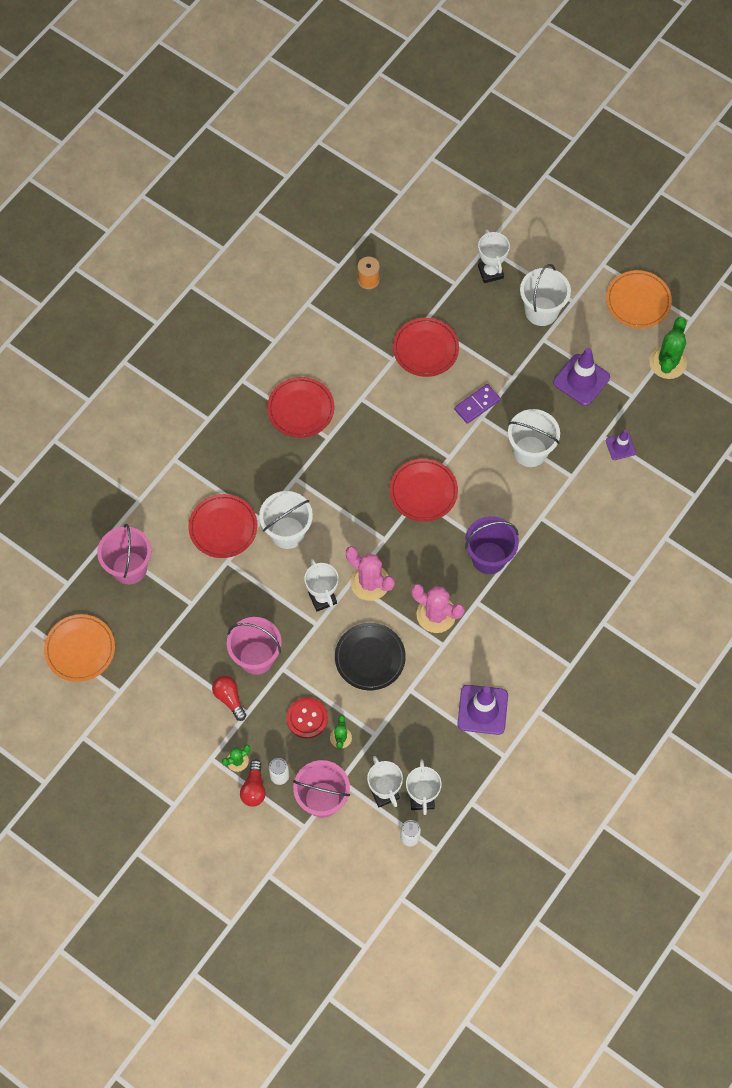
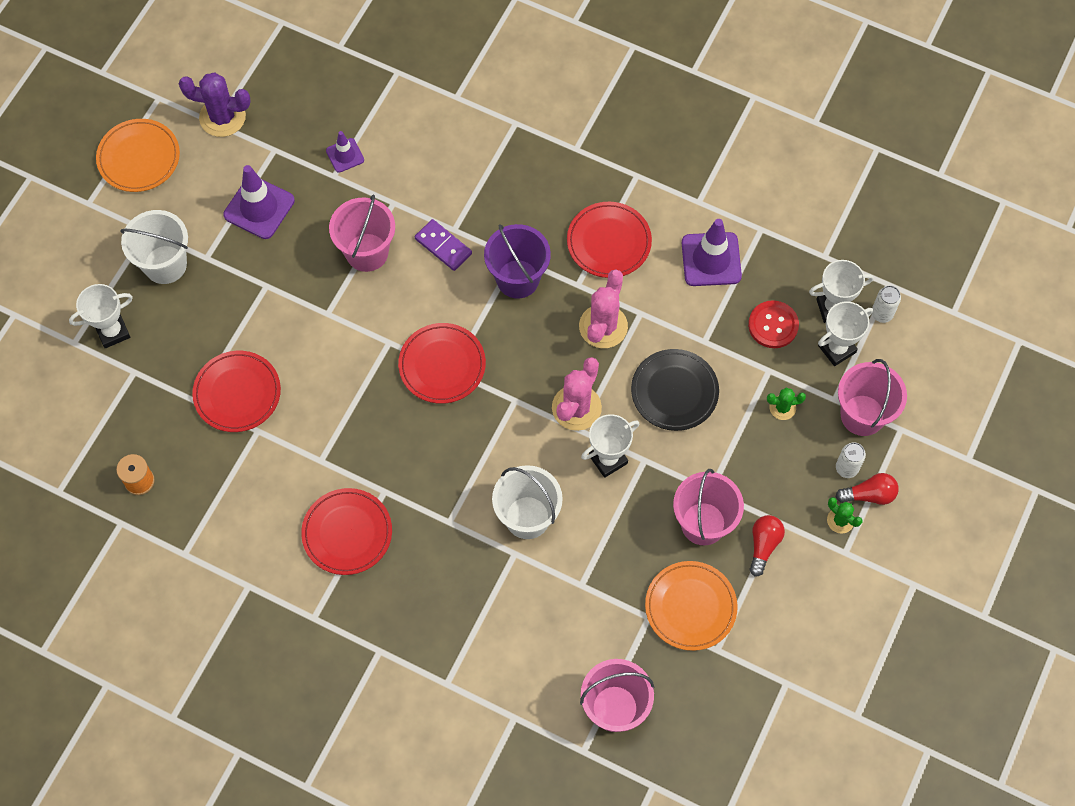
camera: 100 degrees left, 0 degrees up
orange plate [44,614,115,682] -> orange plate moved to [645,561,737,651]
red plate [188,494,257,558] -> red plate moved to [567,202,652,278]
red light bulb [212,676,246,721] -> red light bulb turned 150 degrees clockwise [750,515,785,577]
red button [286,697,328,738] -> red button moved to [748,300,799,348]
purple domino [454,384,501,424] -> purple domino moved to [415,219,472,271]
white bucket [508,409,560,467] -> pink bucket [329,195,395,272]
green cactus [649,317,687,379] -> purple cactus [179,73,251,137]

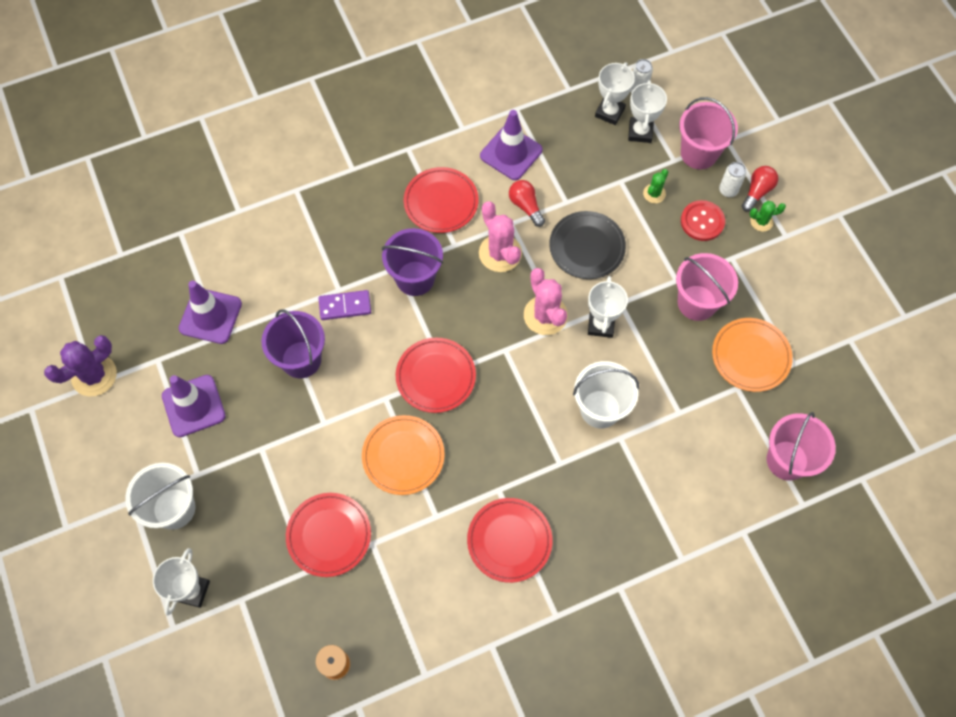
camera: 50 degrees left, 0 degrees up
orange plate [96,119,180,192] -> orange plate moved to [362,415,445,495]
purple traffic cone [326,131,364,173] -> purple traffic cone [179,281,242,344], size x1.78
pink bucket [329,195,395,272] -> purple bucket [262,309,325,378]
red button [748,300,799,348] -> red button moved to [681,200,725,241]
red light bulb [750,515,785,577] -> red light bulb moved to [509,180,545,227]

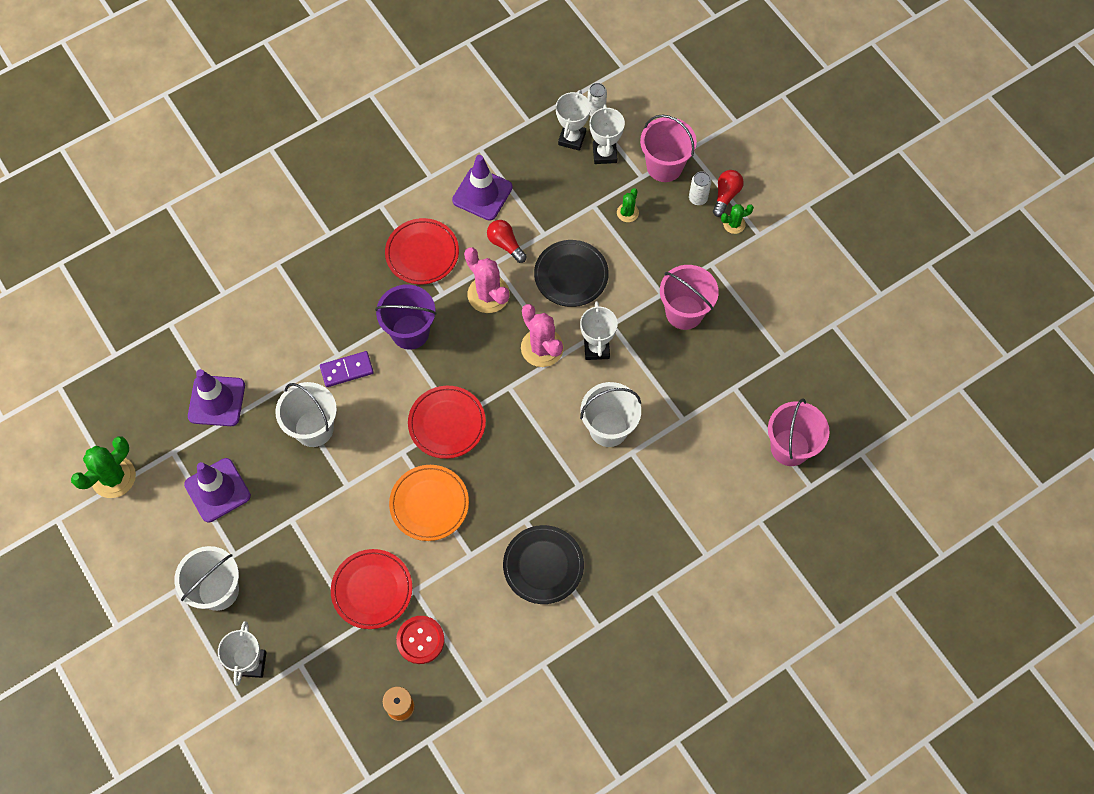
camera: 10 degrees left, 0 degrees up
purple cactus [44,335,117,397] -> green cactus [71,436,136,498]
purple bucket [262,309,325,378] -> white bucket [275,382,337,447]
red plate [467,498,552,583] -> black plate [503,525,584,604]
red button [681,200,725,241] -> red button moved to [396,616,444,664]
orange plate [712,318,793,392] -> none

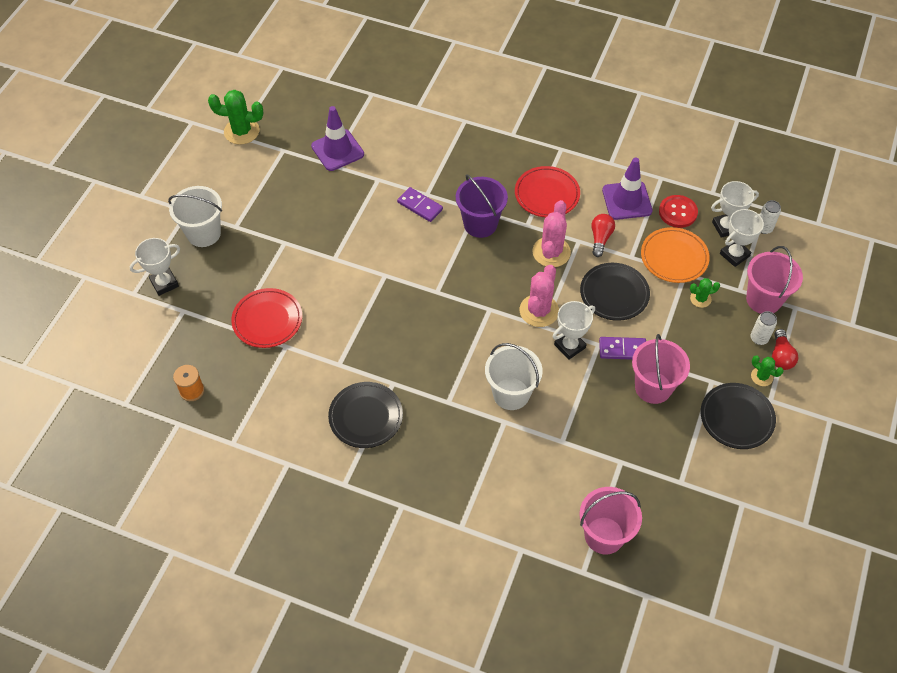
camera: 55 degrees right, 10 degrees down
purple traffic cone [184,458,251,522] -> none
white bucket [275,382,337,447] -> none
orange plate [389,465,469,541] -> orange plate moved to [641,227,710,283]
red button [396,616,444,664] -> red button moved to [659,195,698,228]
red plate [408,386,486,459] -> none
red light bulb [713,170,744,217] -> red light bulb turned 105 degrees clockwise [772,329,799,370]
none -> purple domino [599,337,646,360]
none -> black plate [701,383,776,449]

